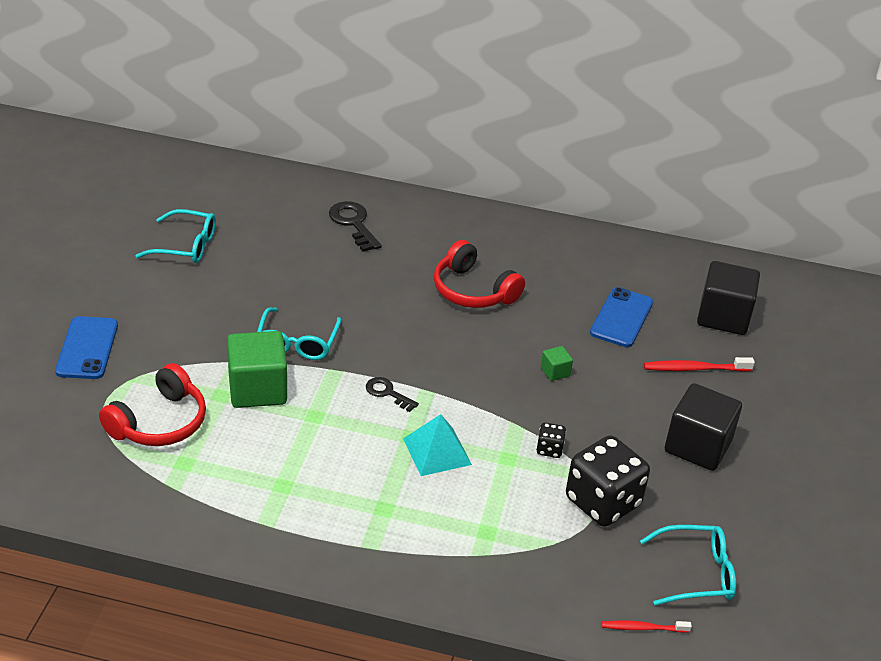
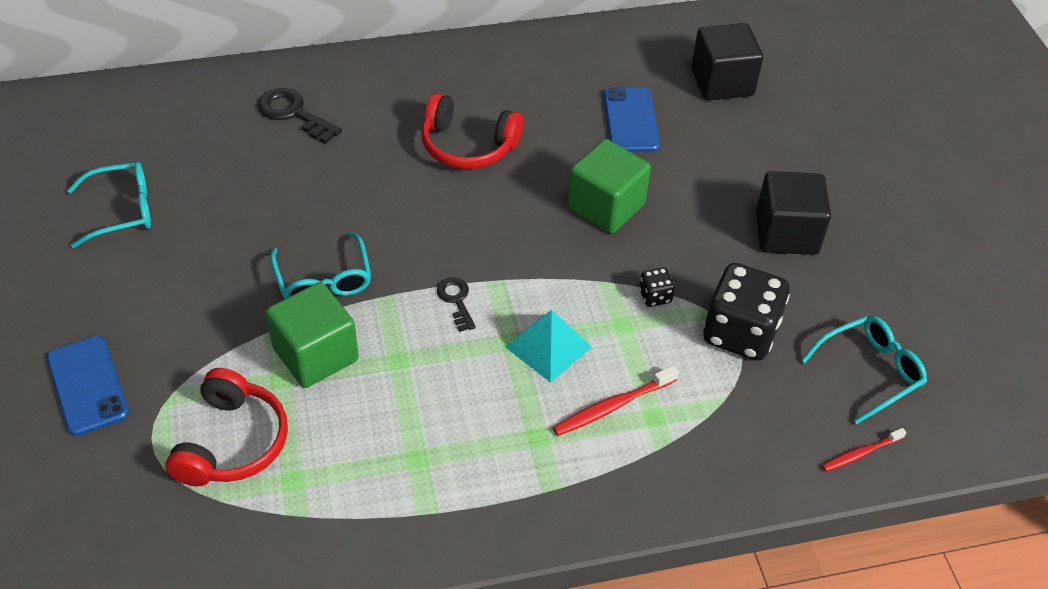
camera: 25 degrees left, 10 degrees up
black key [366,377,419,412] -> black key turned 60 degrees clockwise [437,277,476,332]
green cube [541,346,573,381] -> green cube [567,139,651,234], size x2.25
red toothbrush [644,357,755,372] -> red toothbrush moved to [553,365,679,436]

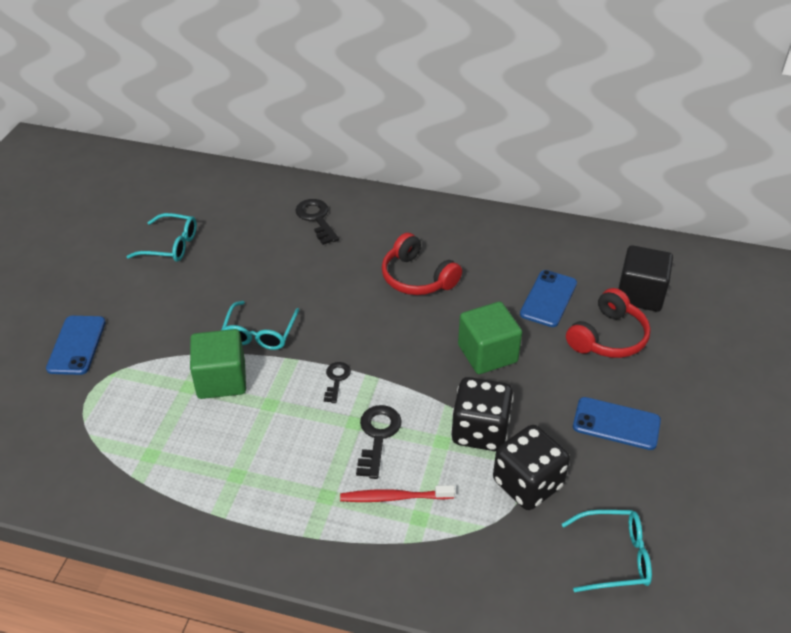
camera: 30 degrees right, 5 degrees down
red headphones [165,368,288,486] -> red headphones moved to [566,288,651,358]
turquoise pyramid [505,310,592,383] -> black key [356,405,402,479]
black dice [639,267,675,307] -> black dice [451,377,513,451], size x2.29
black cube [756,171,831,255] -> blue phone [573,397,661,450]
red toothbrush [822,428,906,471] -> none

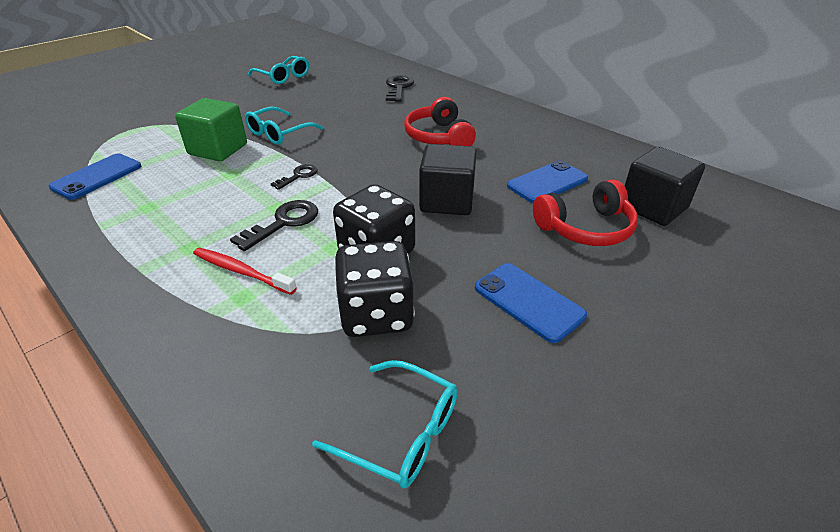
camera: 30 degrees right, 5 degrees down
blue phone [46,316,106,375] -> blue phone moved to [48,154,142,200]
green cube [458,302,522,374] -> black cube [419,144,477,215]

